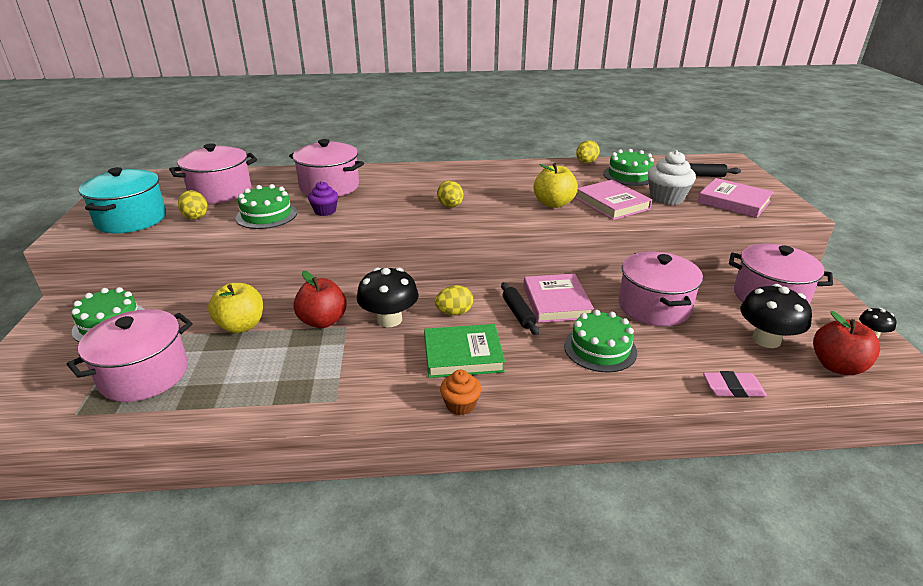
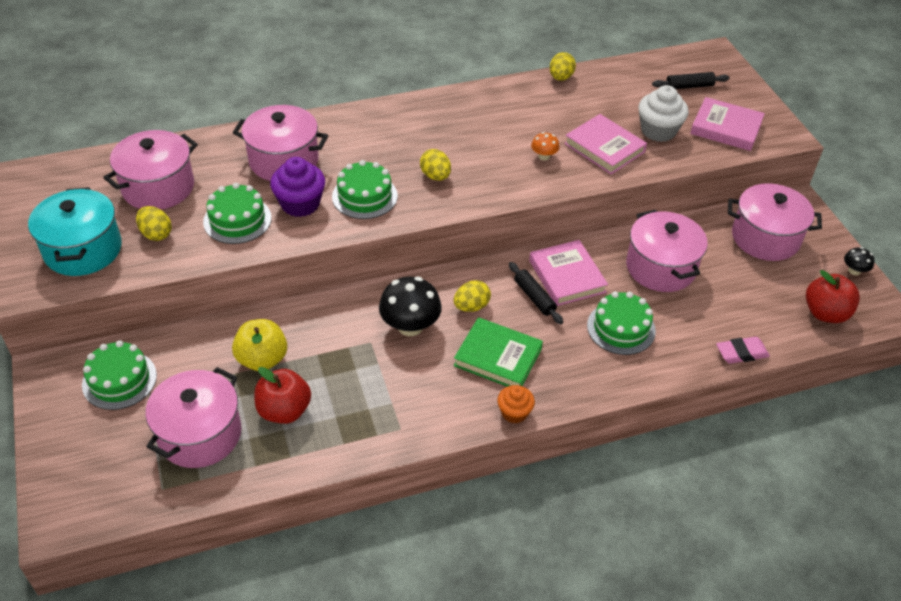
camera: 15 degrees left, 15 degrees up
red apple [293,271,347,328] -> red apple moved to [254,367,311,424]
purple cupcake [308,181,338,216] -> purple cupcake [270,157,325,217], size x1.61
green book [424,324,505,378] -> green book turned 45 degrees clockwise [454,317,543,387]
yellow apple [533,163,578,208] -> orange mushroom [531,132,559,161]
green cake [603,149,654,186] -> green cake moved to [332,160,398,219]
black mushroom [740,284,812,348] -> none

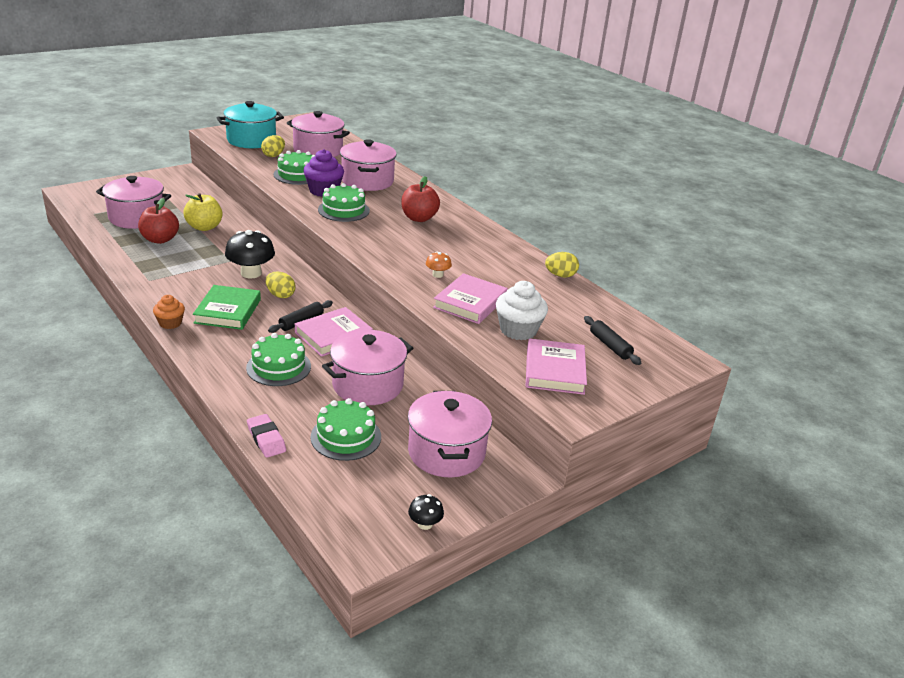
camera: 70 degrees right, 15 degrees down
green cake [82,340,157,410] -> green cake moved to [310,398,381,461]
yellow egg [420,149,451,181] -> none
red apple [806,270,860,323] -> red apple moved to [401,176,440,222]

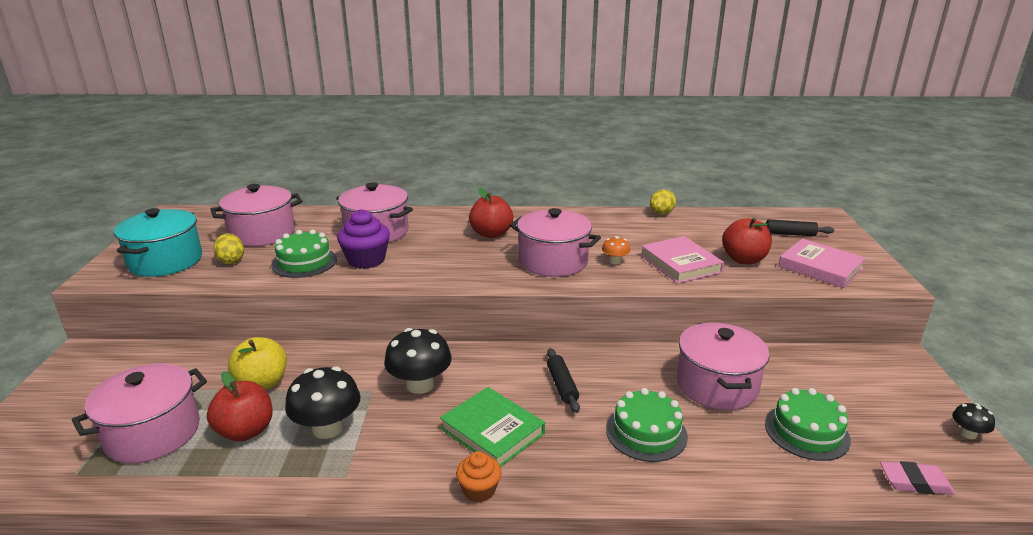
camera: 50 degrees left, 5 degrees down
pink eraser [247,414,286,458] -> pink eraser moved to [880,461,955,495]
yellow egg [266,271,295,298] -> none
pink book [295,307,373,357] -> none
green cake [318,183,370,222] -> none
pink pot [408,391,492,477] -> pink pot moved to [509,208,601,277]
white cupcake [496,281,548,340] -> red apple [722,218,772,264]
none -> black mushroom [285,366,361,439]

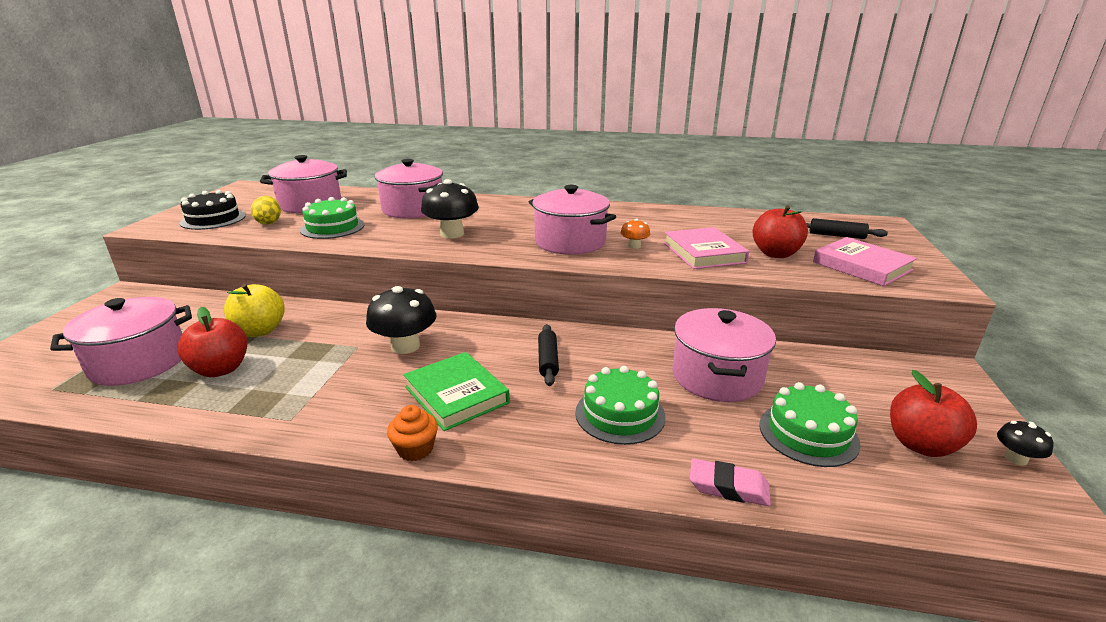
camera: 10 degrees right, 0 degrees up
turquoise pot [114,208,202,277] -> black cake [180,190,246,230]
black mushroom [285,366,361,439] -> black mushroom moved to [421,179,479,238]
purple cupcake [337,209,390,269] -> none
red apple [469,188,513,238] -> red apple moved to [890,370,977,457]
yellow egg [650,190,676,214] -> none
pink eraser [880,461,955,495] -> pink eraser moved to [690,459,771,506]

